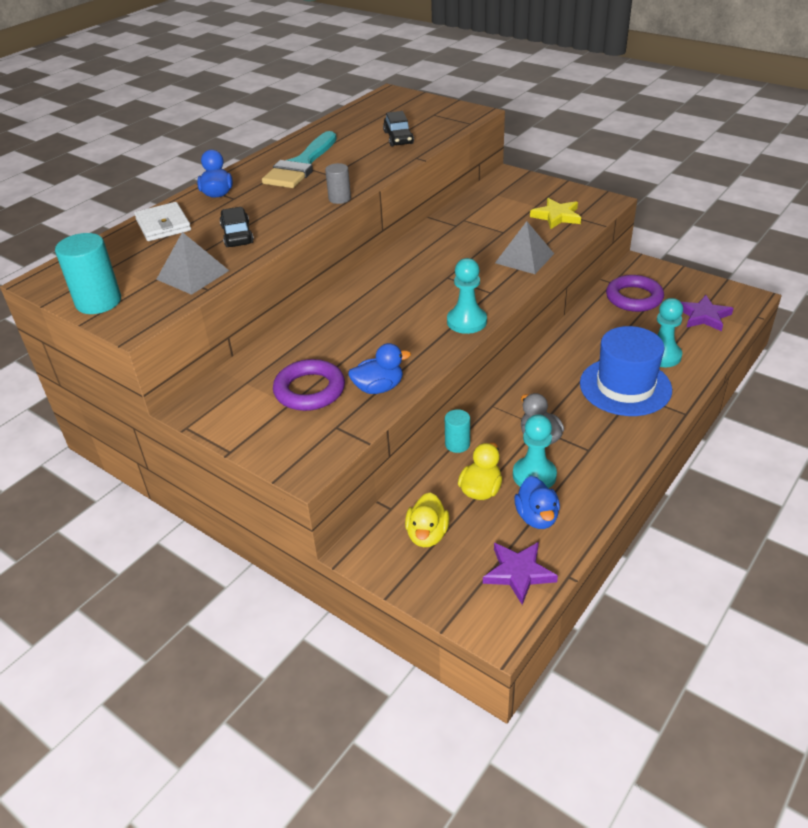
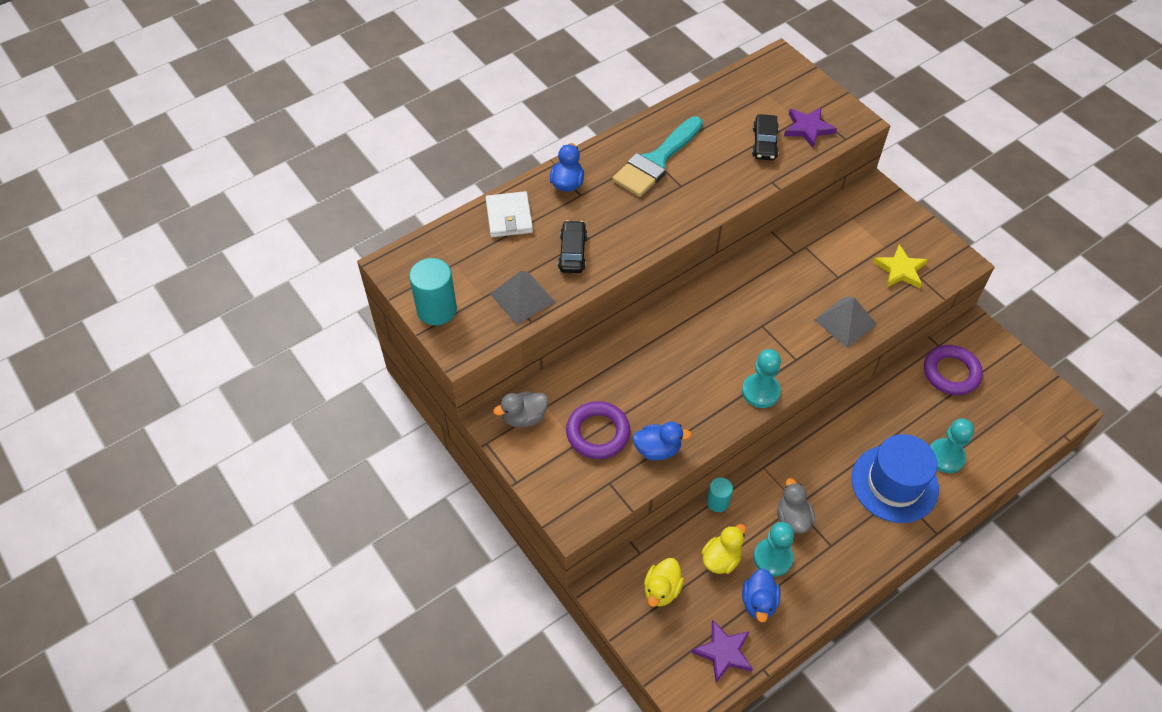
camera: 15 degrees right, 15 degrees up
grey cylinder [325,163,351,204] -> none
purple star [681,295,734,331] -> purple star moved to [784,108,837,148]
none -> grey duck [493,391,549,428]

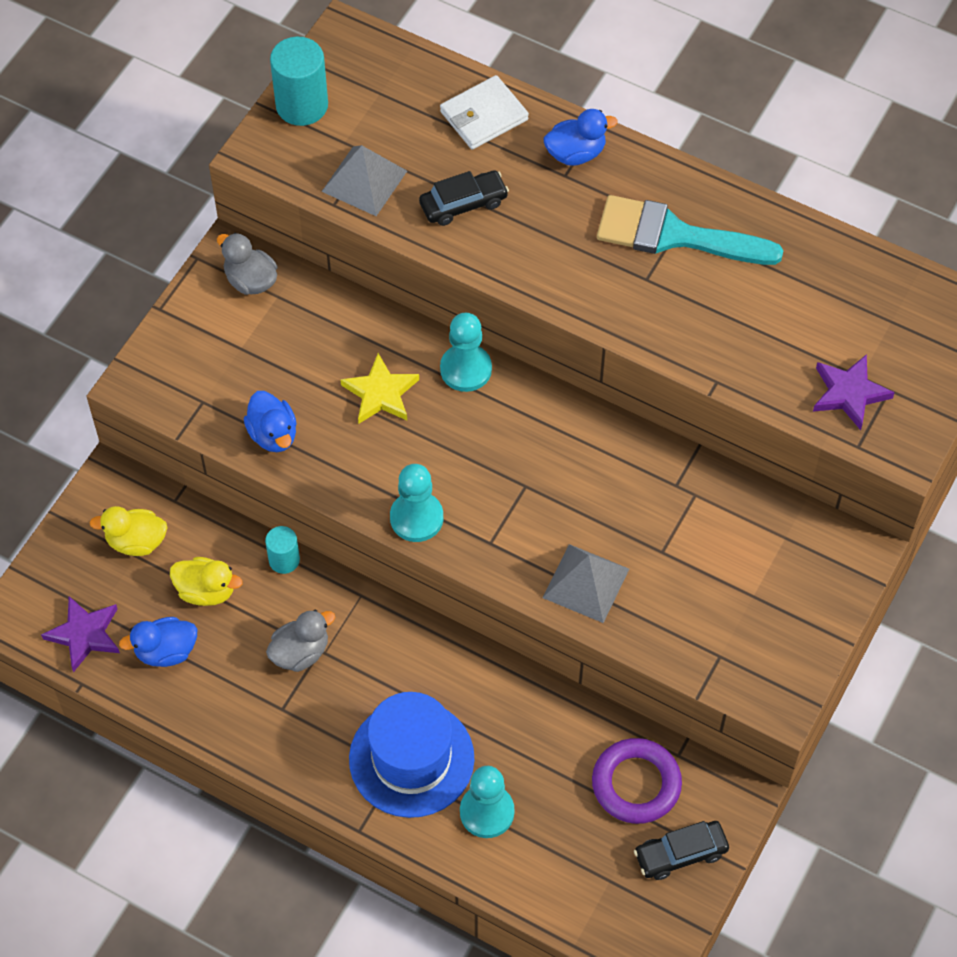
camera: 65 degrees right, 5 degrees up
purple ring [566,401,630,459] -> none
black car [752,114,779,160] -> black car moved to [634,821,729,880]
turquoise pawn [754,522,794,577] -> turquoise pawn moved to [440,312,492,392]
yellow star [873,244,928,288] -> yellow star moved to [340,353,419,424]

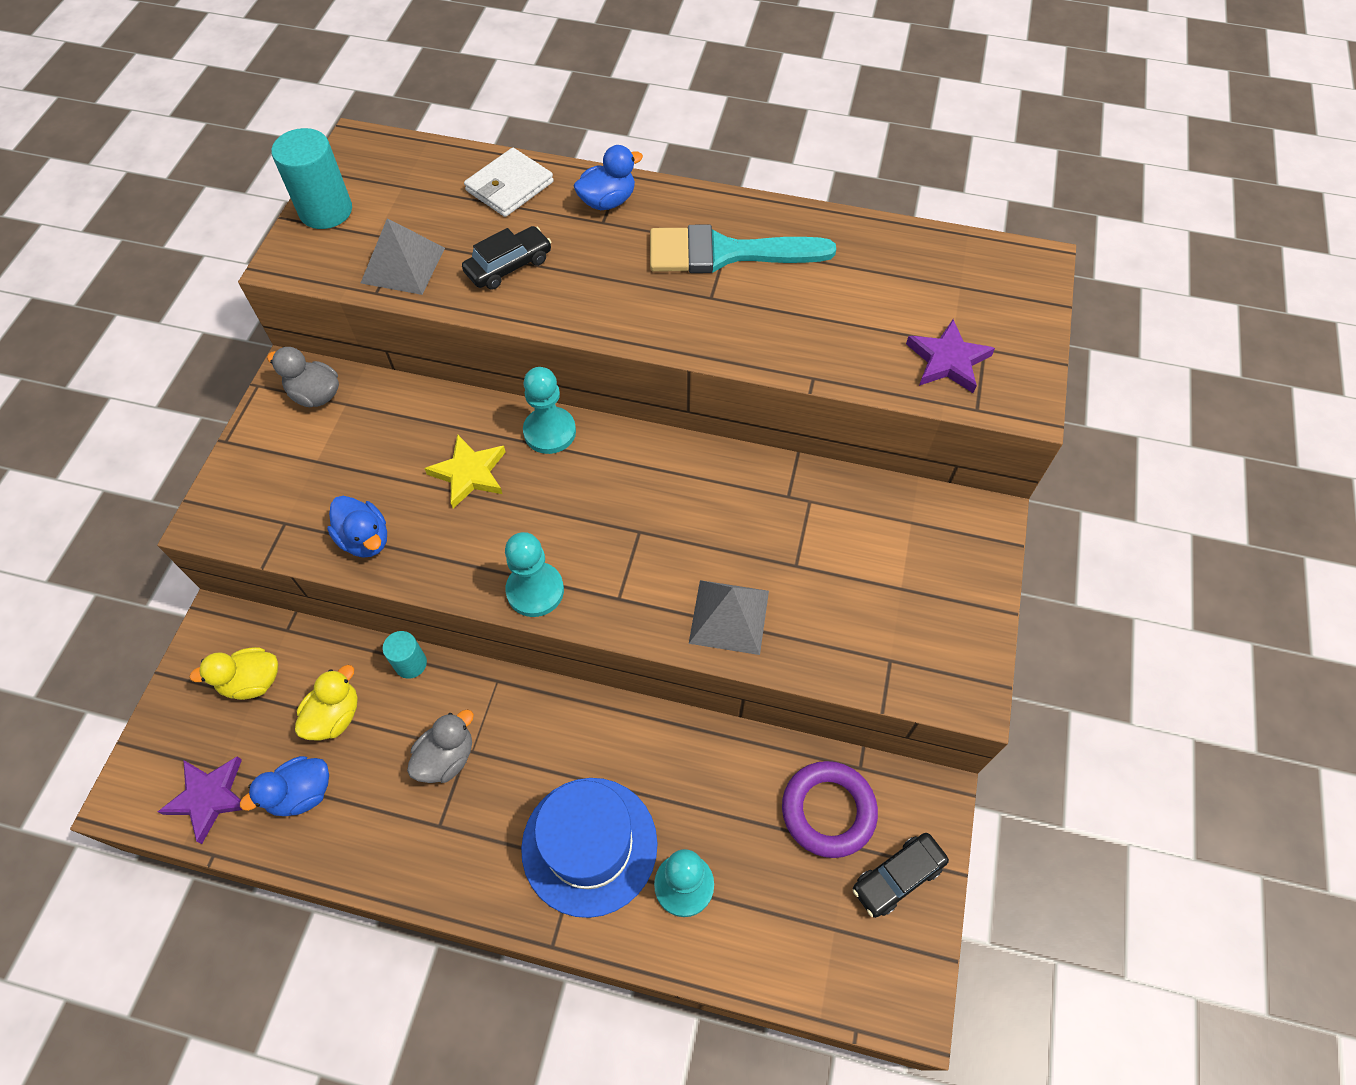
camera: 15 degrees left, 0 degrees up
yellow duck [170,557,242,606] -> yellow duck turned 60 degrees counterclockwise [295,665,358,741]

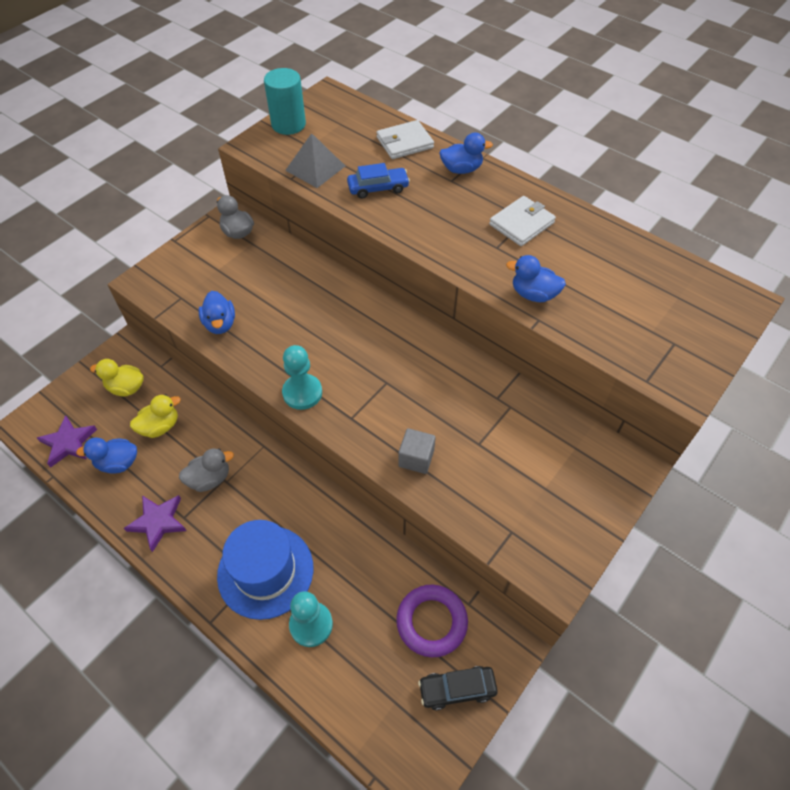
camera: 25 degrees right, 5 degrees down
turquoise cylinder [382,631,427,679] -> none
yellow star [424,434,506,508] -> none
black car [462,226,551,290] -> blue car [347,163,410,199]
turquoise pawn [523,367,576,454] -> none
turquoise brush [650,224,836,273] -> white wallet [489,196,556,246]
grey pyramid [689,580,769,655] -> grey cube [398,428,436,474]
purple star [906,319,995,393] -> purple star moved to [124,495,187,552]
none -> blue duck [506,255,566,302]

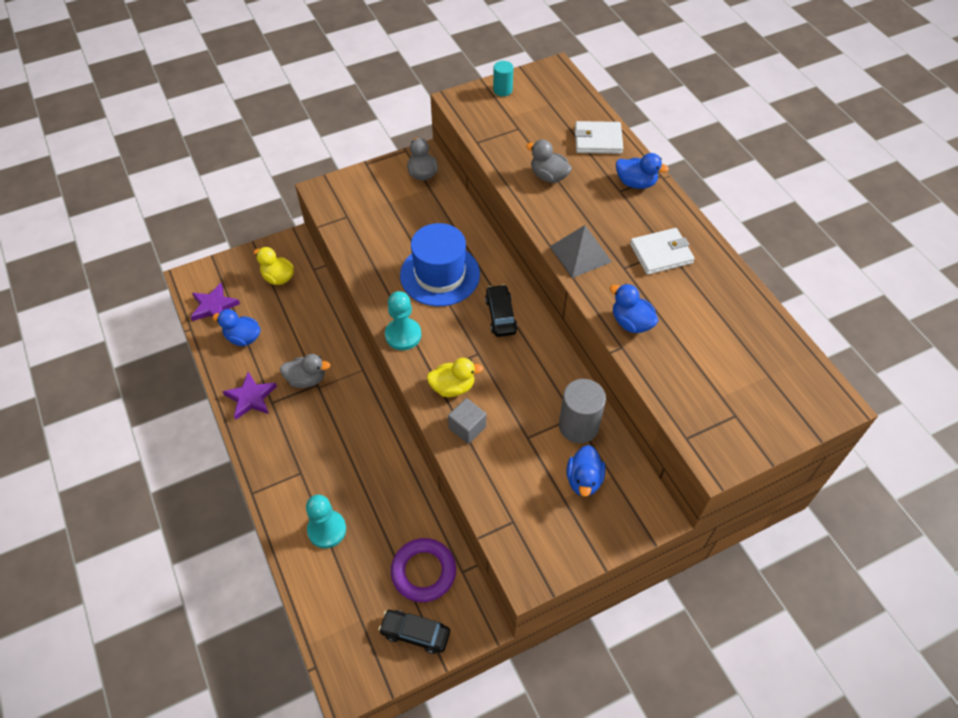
camera: 25 degrees right, 0 degrees up
yellow duck [130,394,181,438] -> yellow duck moved to [427,358,483,397]
blue duck [198,291,235,334] -> blue duck moved to [567,445,605,497]
blue hat [217,520,313,620] -> blue hat moved to [400,223,480,306]
turquoise cylinder [264,68,306,135] -> turquoise cylinder [493,61,513,96], size x0.58
grey pyramid [285,133,345,188] -> grey pyramid moved to [550,225,612,278]
blue car [347,163,410,199] -> grey duck [526,140,572,183]
none -> black car [485,284,518,337]
none -> grey cylinder [559,379,606,443]

